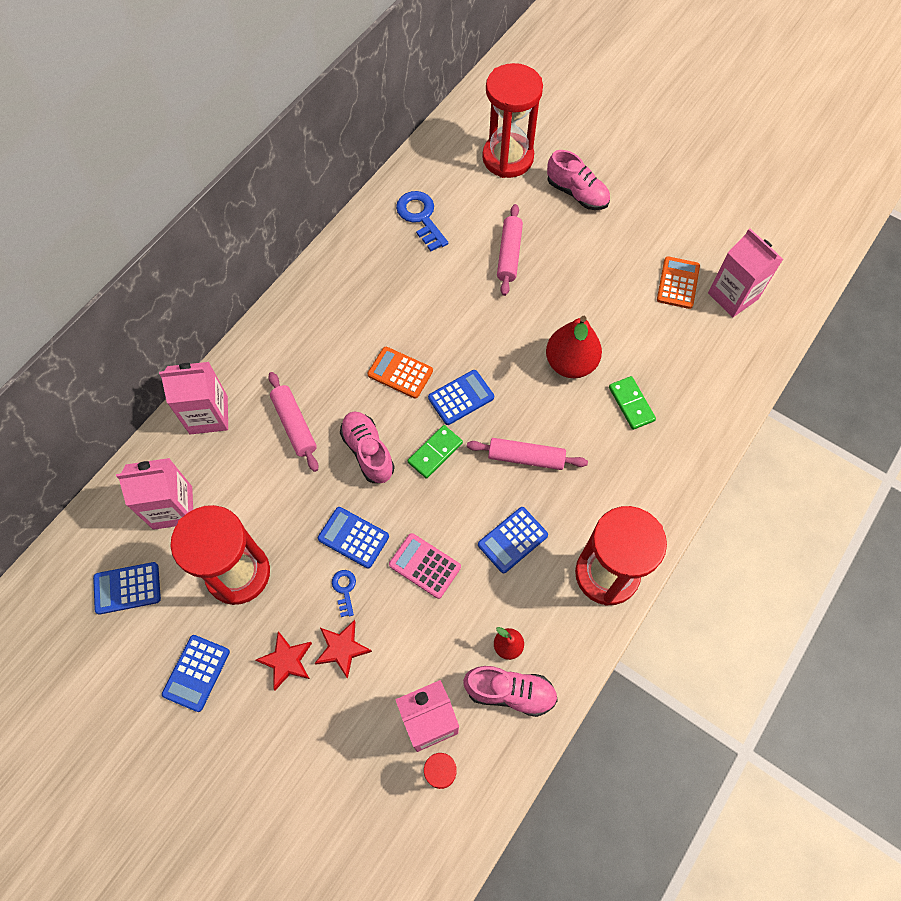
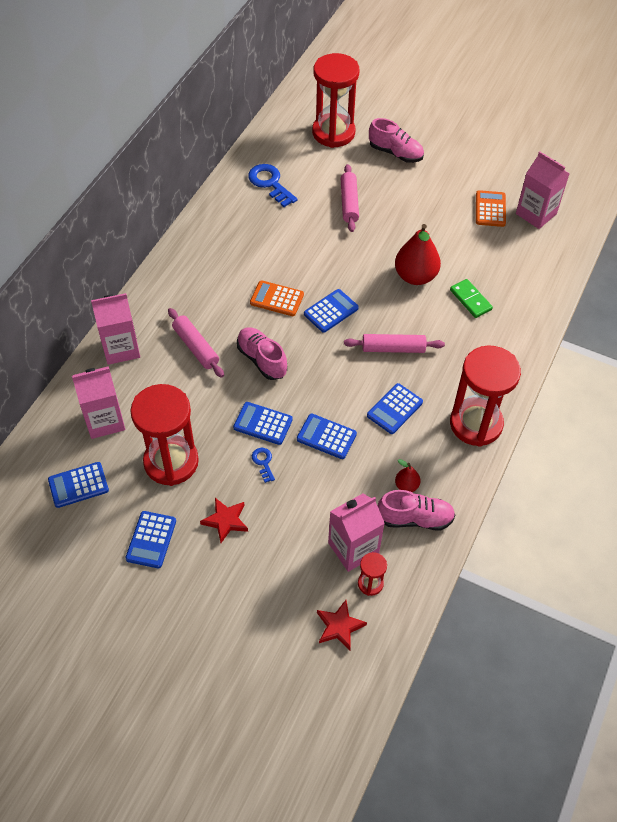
camera: 10 degrees left, 10 degrees down
red star [315,620,372,679] -> red star moved to [317,600,367,651]
pink calculator [389,533,461,599] -> blue calculator [297,414,357,459]
green domino [408,425,463,479] -> none

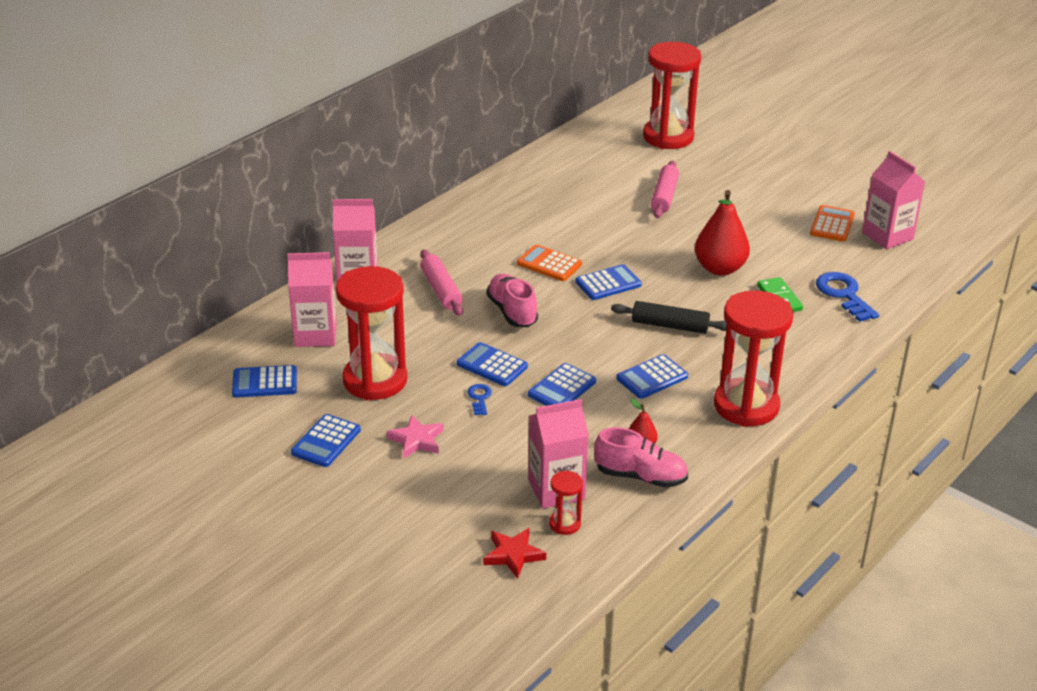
camera: 15 degrees right, 20 degrees down
red star [200,498,248,543] -> pink star [387,415,444,459]
blue key [248,164,298,207] -> blue key moved to [816,272,879,322]
blue calculator [297,414,357,459] -> blue calculator turned 90 degrees counterclockwise [528,363,596,406]
pink rolling pin [344,334,445,353] -> black rolling pin [611,301,727,334]
pink shoe [369,118,424,163] -> none

